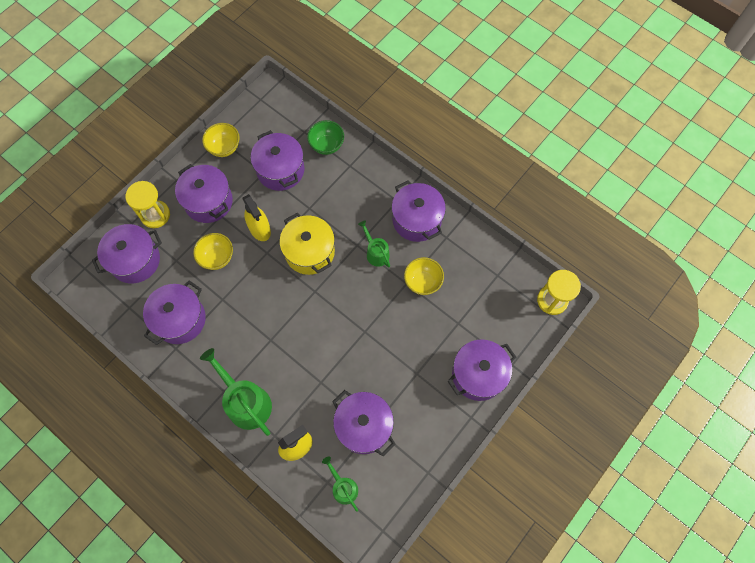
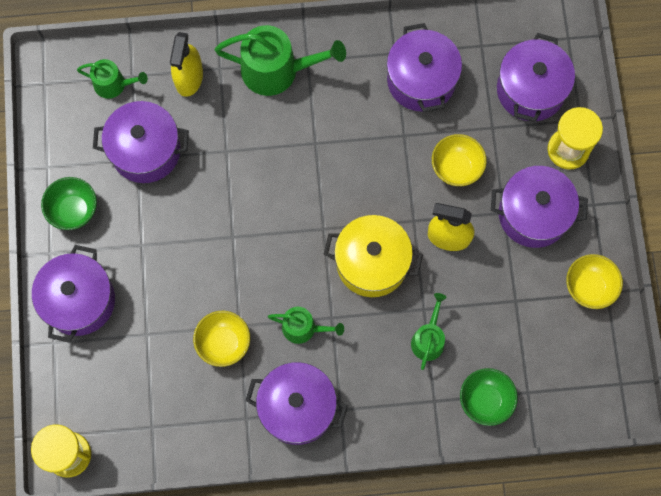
camera: 135 degrees right, 5 degrees up
purple pot [251,130,304,191] -> none
none -> green bowl [41,177,97,230]
none -> green watering can [411,293,446,370]

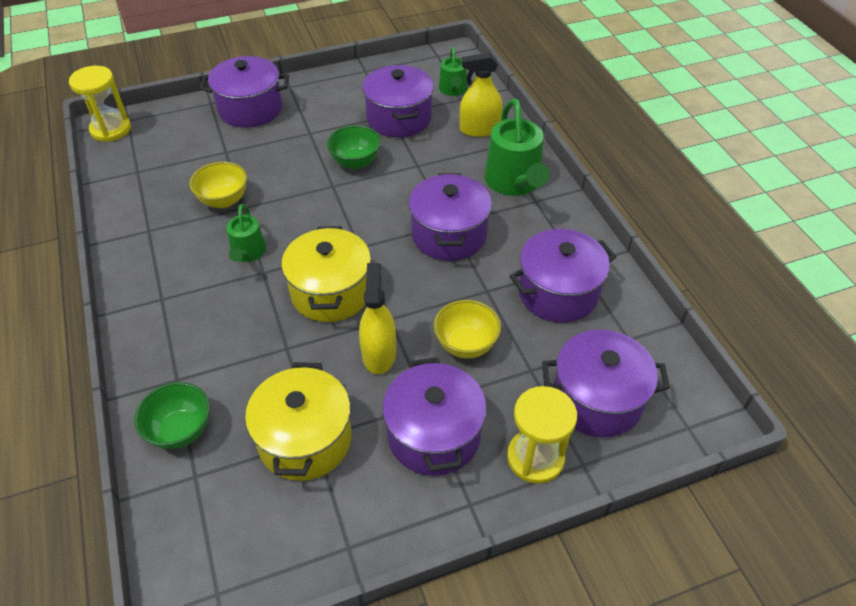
camera: 75 degrees right, 25 degrees down
green bowl [41,177,97,230] -> green bowl moved to [327,125,381,169]
purple pot [245,362,348,445] -> purple pot moved to [408,173,492,261]
green watering can [411,293,446,370] -> none
yellow bowl [566,254,623,309] -> none
none -> yellow pot [245,362,352,481]

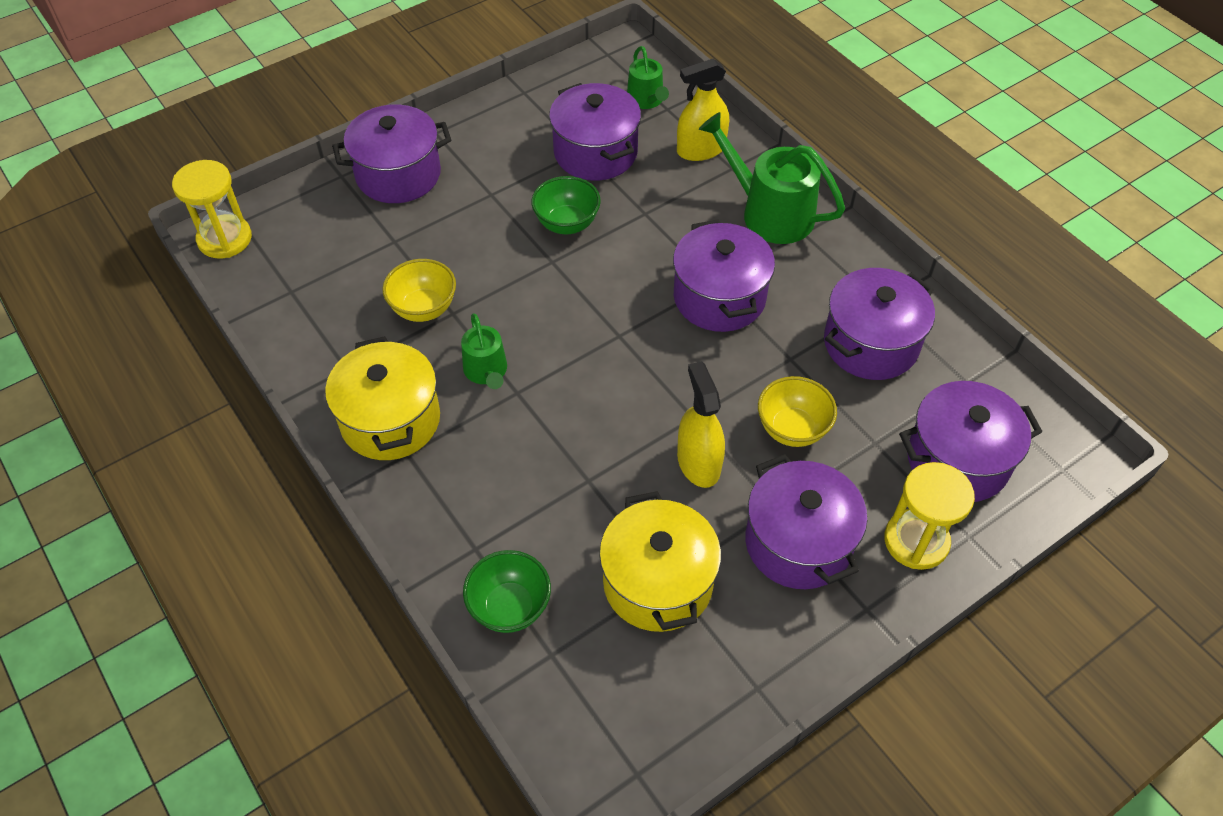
camera: 15 degrees left, 5 degrees up
yellow pot [281,226,371,322] -> yellow pot moved to [325,336,440,460]
green watering can [484,98,549,196] -> green watering can turned 150 degrees clockwise [699,112,845,244]

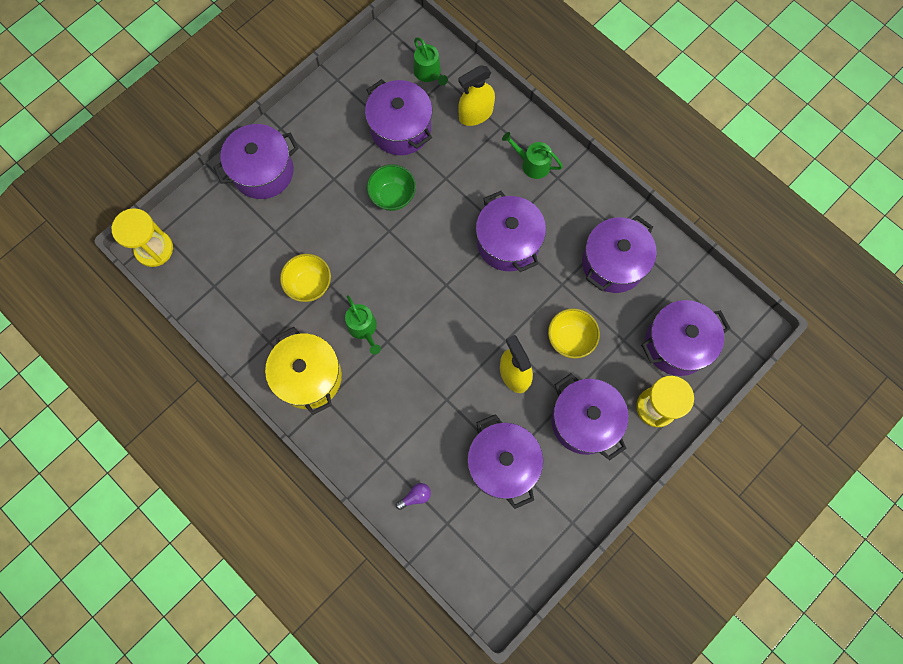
camera: 10 degrees left, 20 degrees up
green bowl [463,550,551,633] -> purple light bulb [396,483,431,510]
yellow pot [599,491,721,632] -> purple pot [467,414,543,509]
green watering can [699,112,845,244] -> green watering can [502,132,563,179], size x0.57

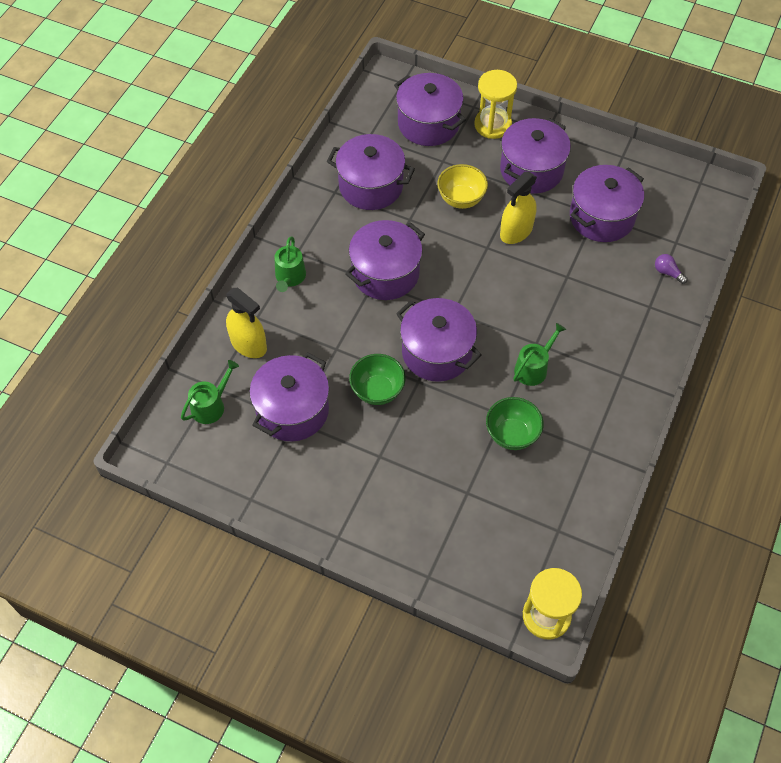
camera: 110 degrees left, 15 degrees down
purple pot [213,124,299,199] -> purple pot moved to [396,298,482,382]
yellow pot [265,327,342,415] -> none
yellow bowl [280,254,331,302] -> green bowl [486,397,544,450]

